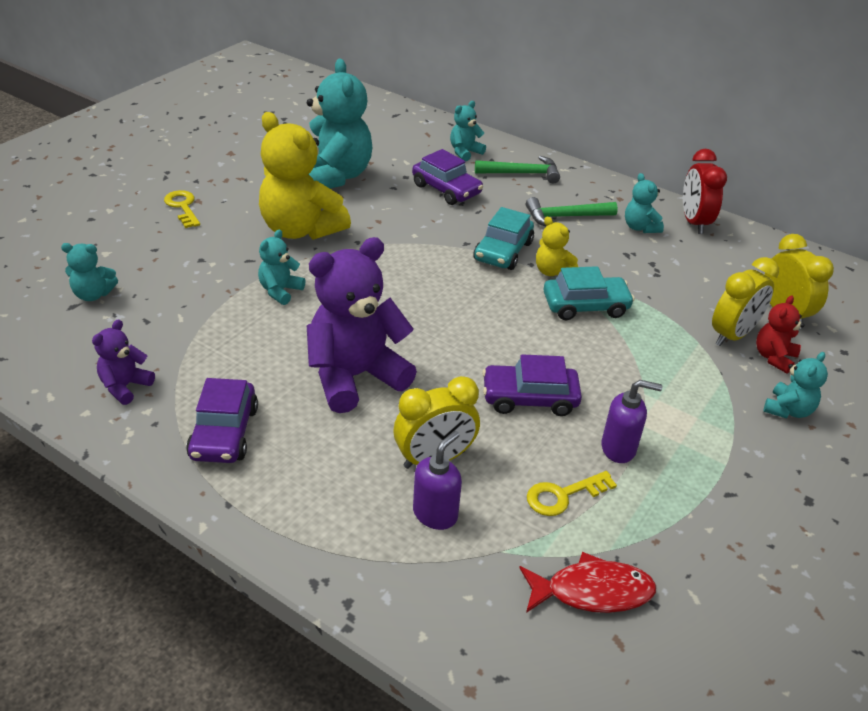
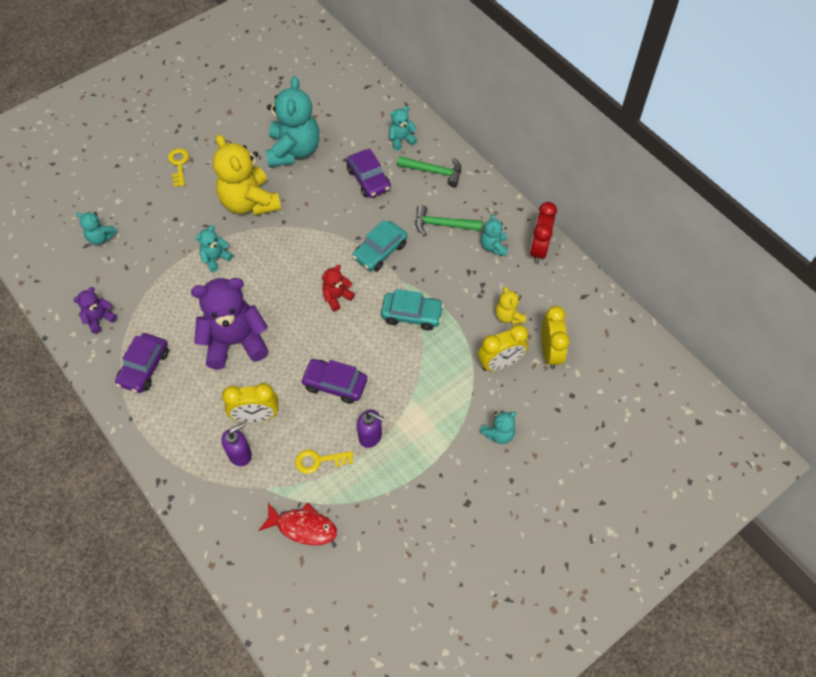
camera: 20 degrees right, 20 degrees up
yellow teddy bear [536,216,578,276] -> yellow teddy bear moved to [495,286,526,324]
red teddy bear [756,295,804,374] -> red teddy bear moved to [322,265,355,311]

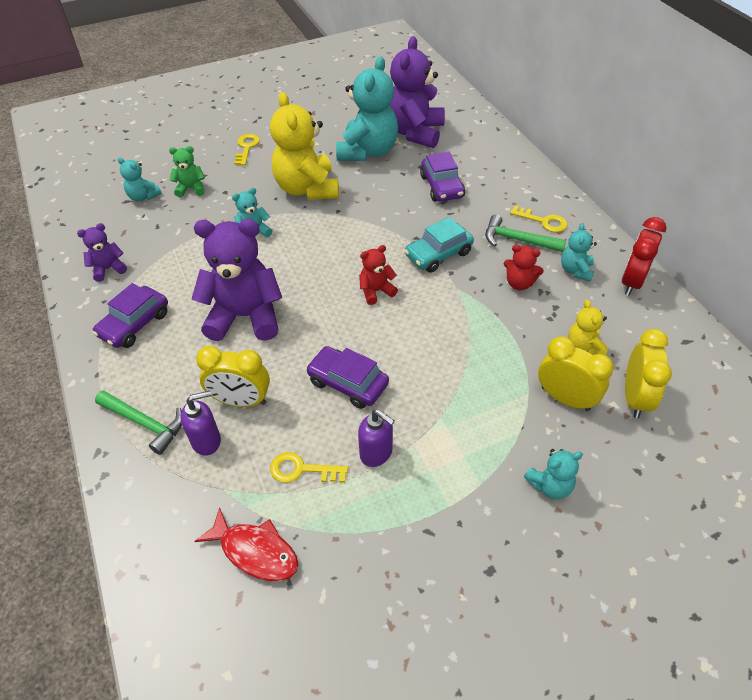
camera: 15 degrees right, 10 degrees down
turquoise car [381,289,444,330] -> none
turquoise teddy bear [389,106,417,151] -> none
green hammer [397,156,461,187] -> green hammer moved to [95,390,182,455]
yellow clock [478,324,528,371] -> yellow clock turned 135 degrees counterclockwise [538,336,614,411]
none -> green teddy bear [169,146,205,197]
none -> purple teddy bear [389,36,445,148]
none -> red teddy bear [504,245,544,290]
none -> yellow key [510,205,568,232]

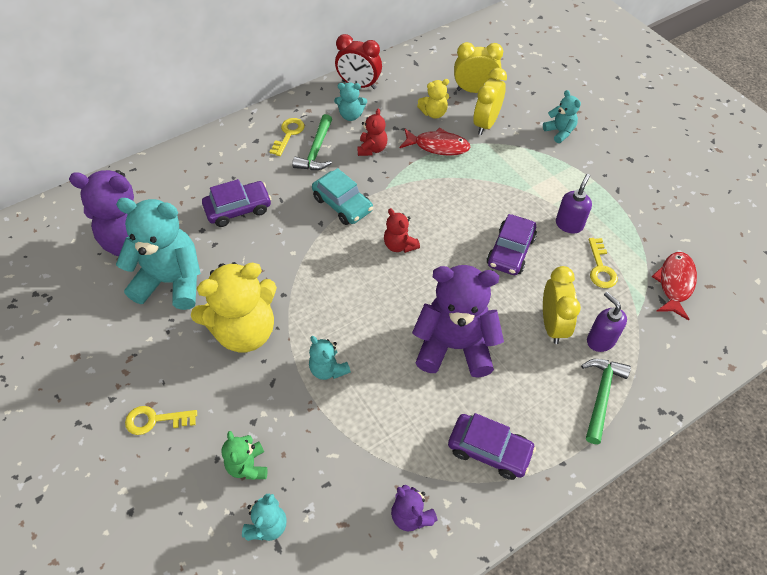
camera: 100 degrees left, 5 degrees up
purple teddy bear [192,219,282,341] -> purple teddy bear turned 105 degrees clockwise [412,265,504,378]
none -> red fish [400,128,470,156]

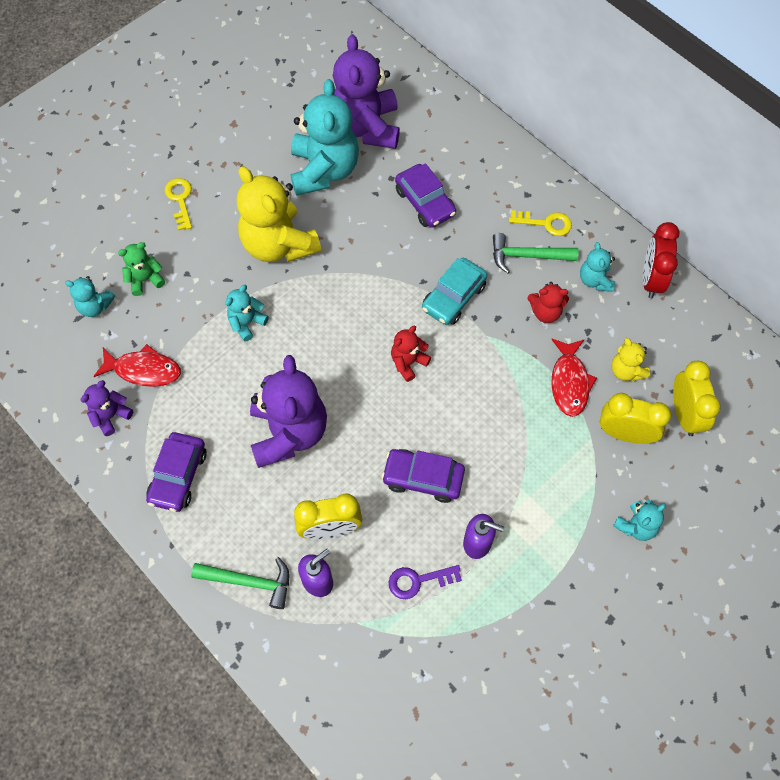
camera: 80 degrees right, 10 degrees up
yellow key [589,238,618,288] -> purple key [389,565,462,599]
red fish [652,252,697,320] -> red fish moved to [93,344,181,387]

